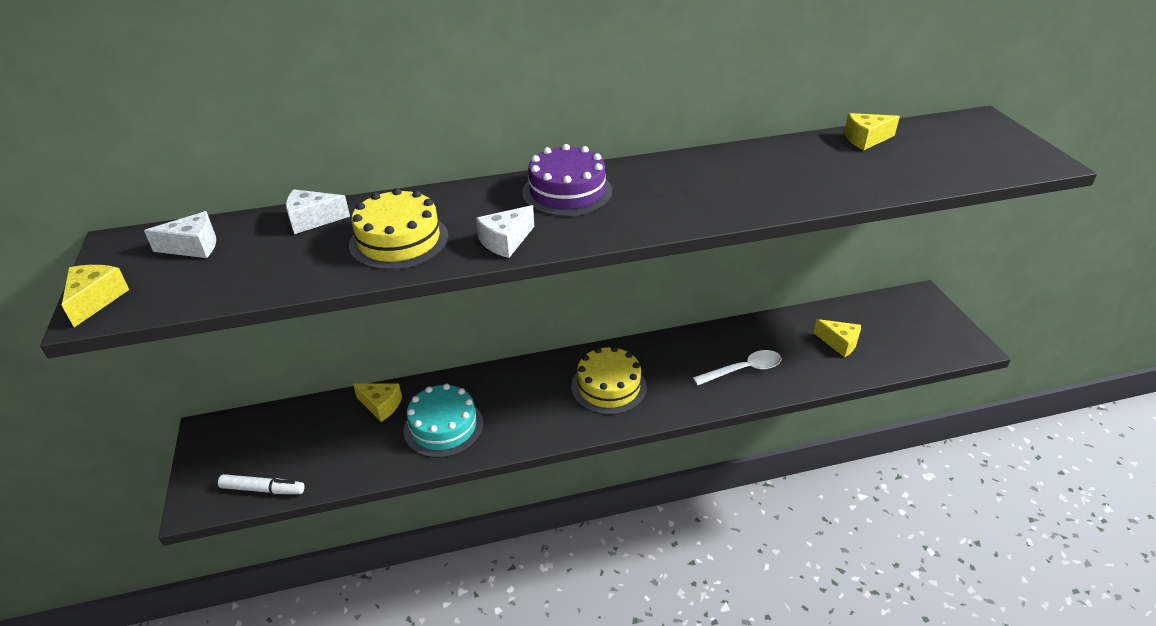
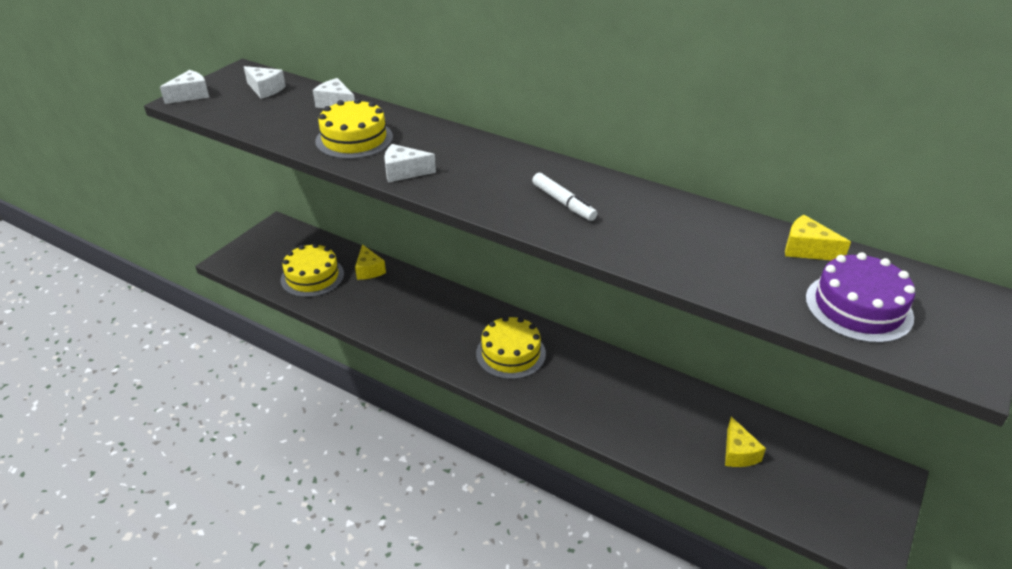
camera: 45 degrees right, 0 degrees up
yellow cheese [62,265,129,327] -> white cheese [160,70,209,104]
white marker [218,474,304,494] -> white marker moved to [532,173,597,221]
turquoise cake [404,383,483,458] -> none
purple cake [522,144,612,216] -> purple cake moved to [806,252,915,343]
white spoon [693,350,782,386] -> none
none -> yellow cake [281,243,344,297]

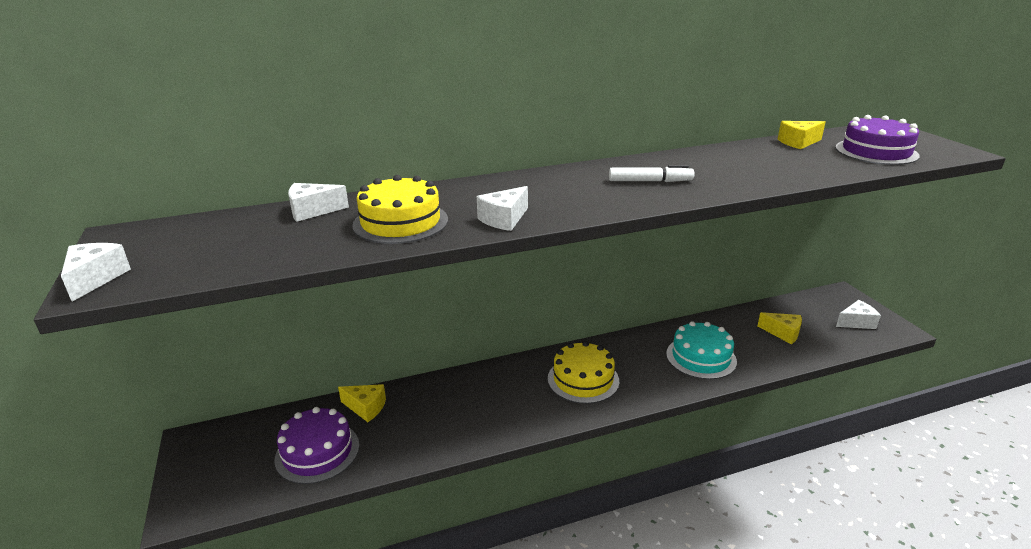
camera: 50 degrees left, 10 degrees down
white cheese [244,66,286,99] -> white cheese moved to [836,300,881,329]
yellow cake [281,243,344,297] -> purple cake [274,407,359,484]
none -> turquoise cake [666,321,737,379]

